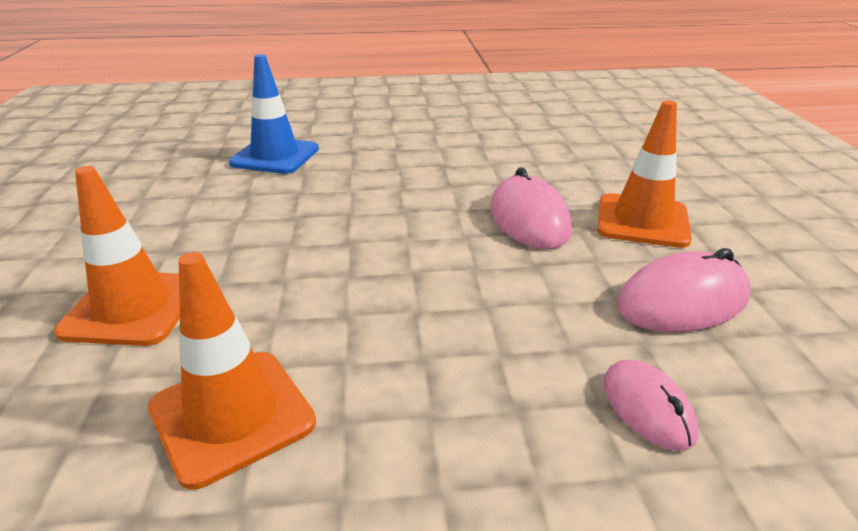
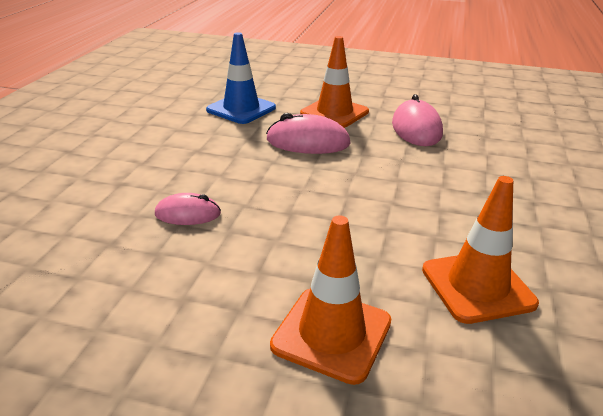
camera: 70 degrees left, 0 degrees up
blue traffic cone [229,54,319,174] -> blue traffic cone moved to [206,32,276,124]
pink mouse [603,360,699,451] -> pink mouse moved to [155,193,221,225]

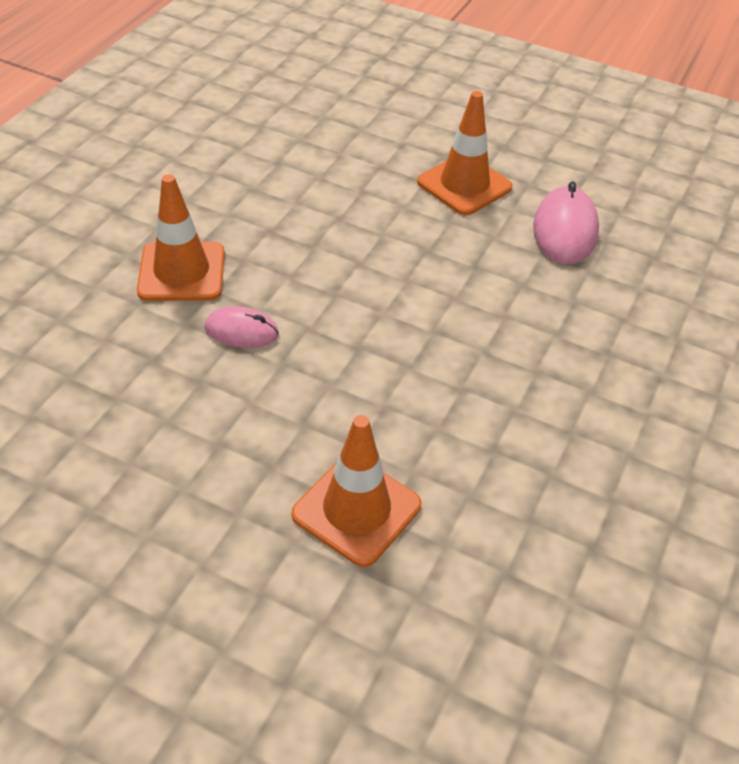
camera: 10 degrees right, 15 degrees up
blue traffic cone [206,32,276,124] -> none
pink mouse [266,113,351,154] -> none
orange traffic cone [422,176,539,324] -> orange traffic cone moved to [137,174,225,301]

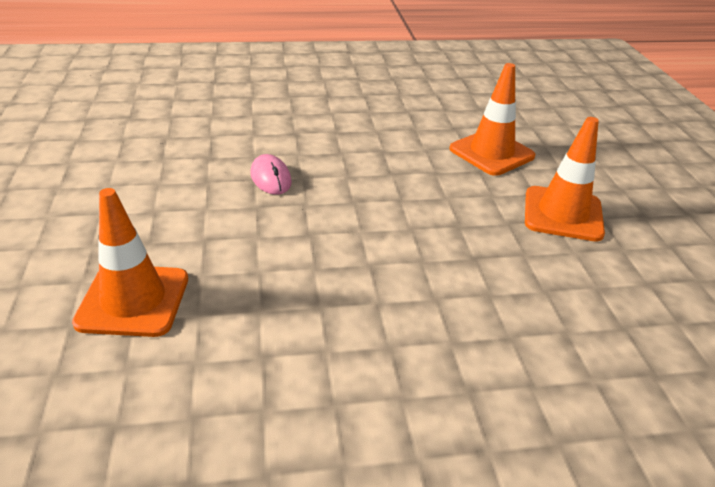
camera: 55 degrees right, 10 degrees down
orange traffic cone [137,174,225,301] -> orange traffic cone moved to [449,63,535,176]
pink mouse [533,181,599,264] -> none

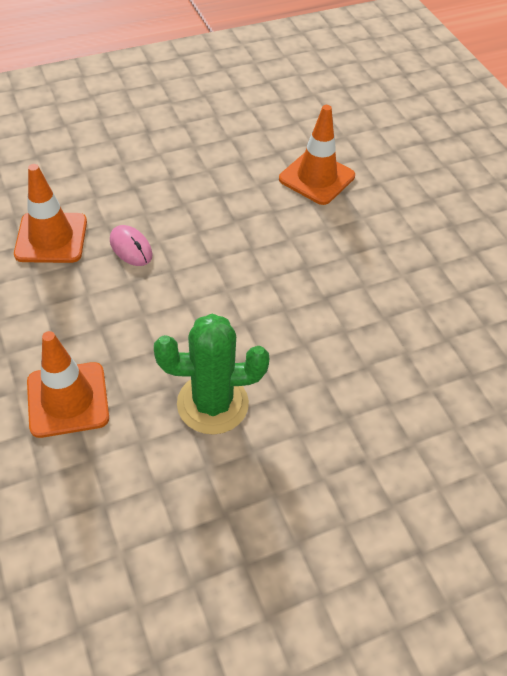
camera: 15 degrees left, 15 degrees up
orange traffic cone [525,117,605,242] -> orange traffic cone moved to [14,164,87,263]
none -> green cactus [154,314,269,435]

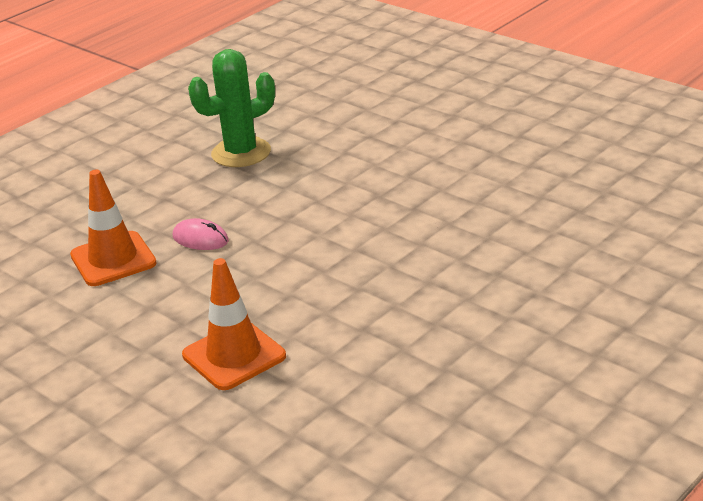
camera: 20 degrees left, 20 degrees down
green cactus [154,314,269,435] -> green cactus moved to [188,49,275,167]
orange traffic cone [279,105,355,205] -> none

